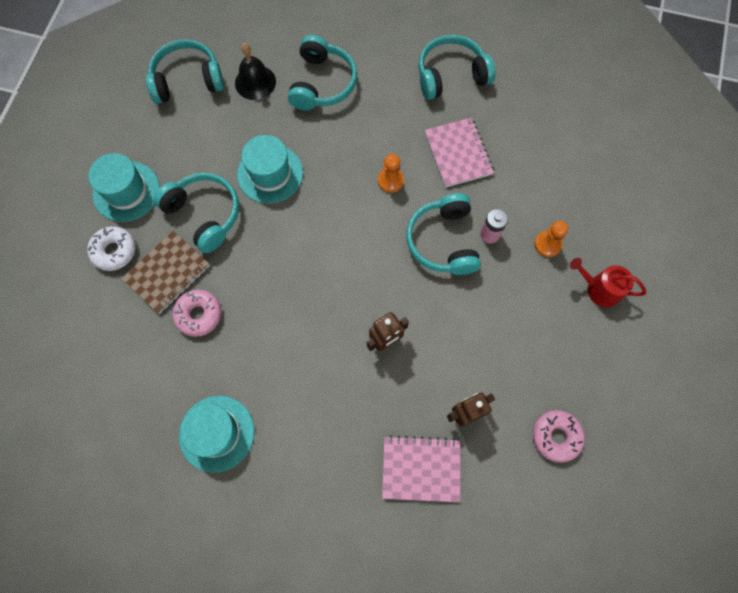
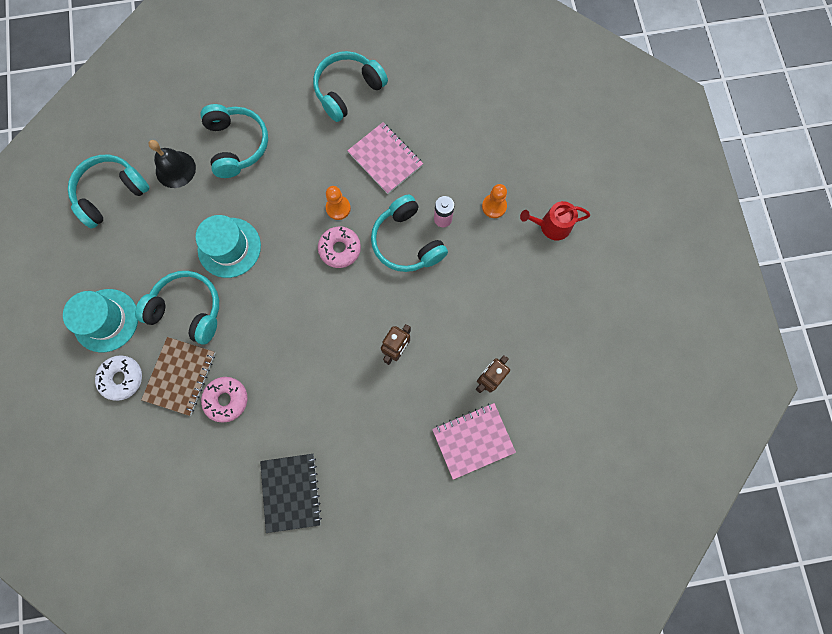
camera: 25 degrees left, 5 degrees up
turquoise hat [179,396,254,472] -> black notebook [260,454,322,533]
pink donut [533,410,585,462] -> pink donut moved to [318,227,361,268]

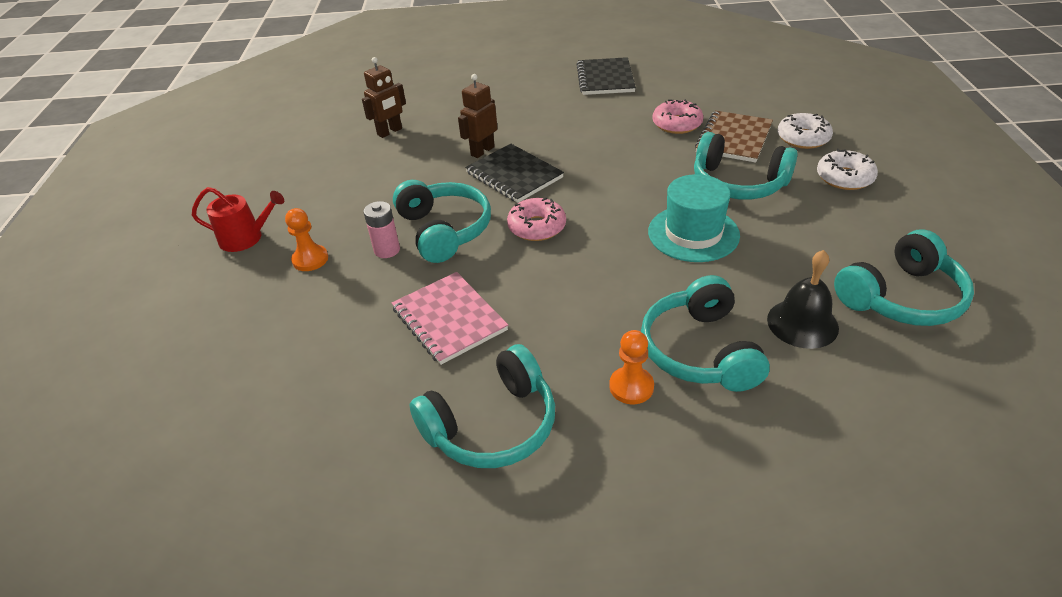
camera: 170 degrees left, 35 degrees down
turquoise hat [63,289,138,352] -> white donut [817,149,878,190]
orange pawn [326,186,351,220] -> orange pawn moved to [609,330,654,404]
pink notebook [432,403,516,480] -> none
none -> black notebook [465,144,564,203]

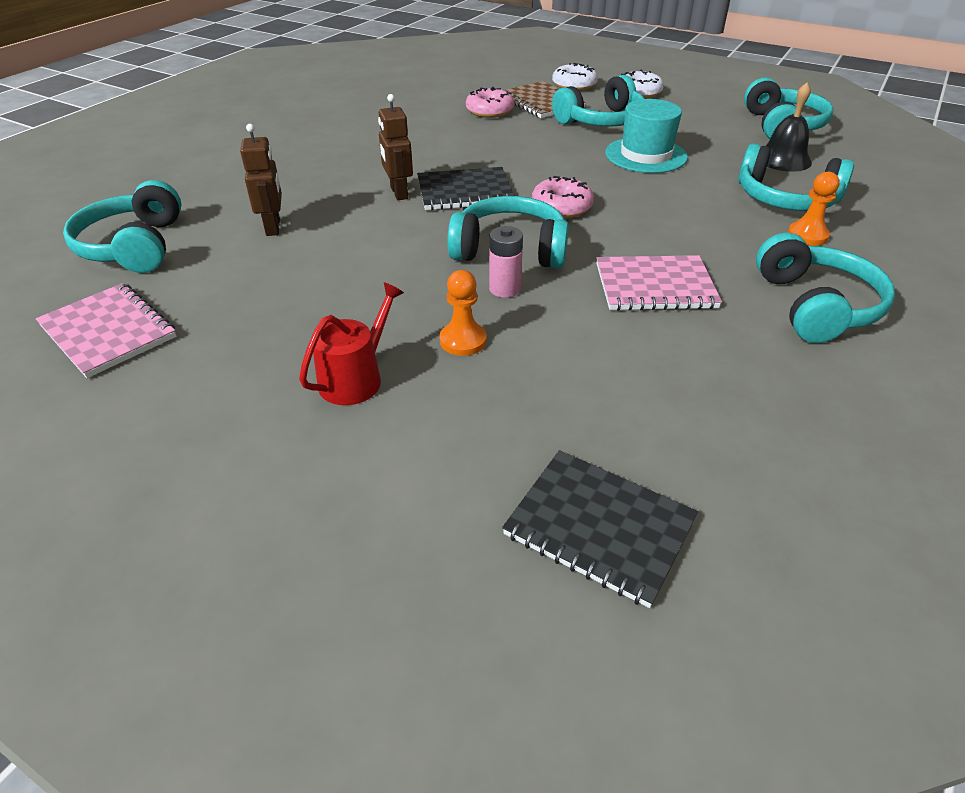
camera: 60 degrees left, 0 degrees up
black notebook [576,57,636,95] -> black notebook moved to [502,450,698,608]
none -> pink notebook [36,283,177,378]
none -> turquoise headphones [63,180,182,273]

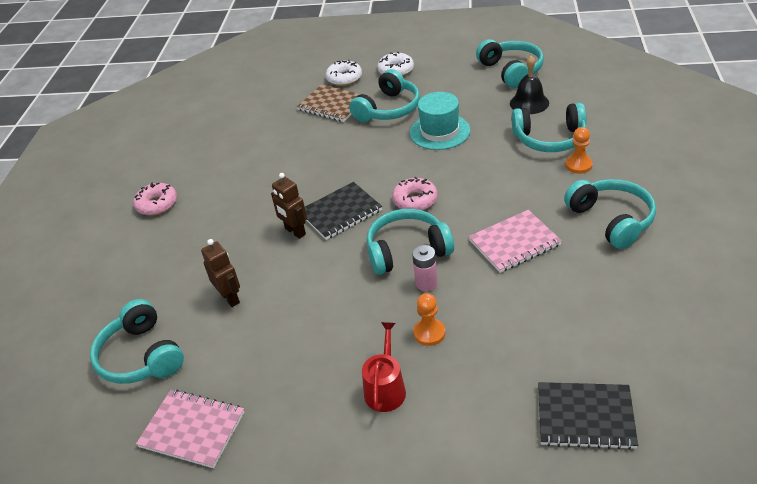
camera: 20 degrees left, 0 degrees up
pink donut [466,87,514,118] -> pink donut moved to [133,183,177,215]

